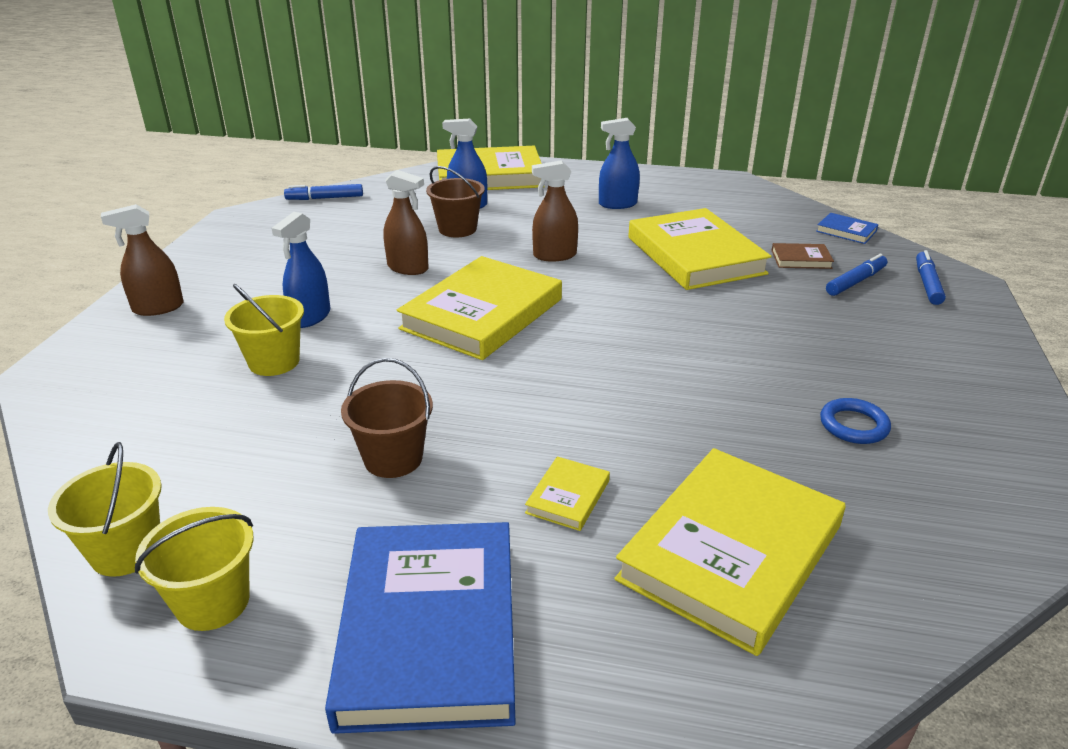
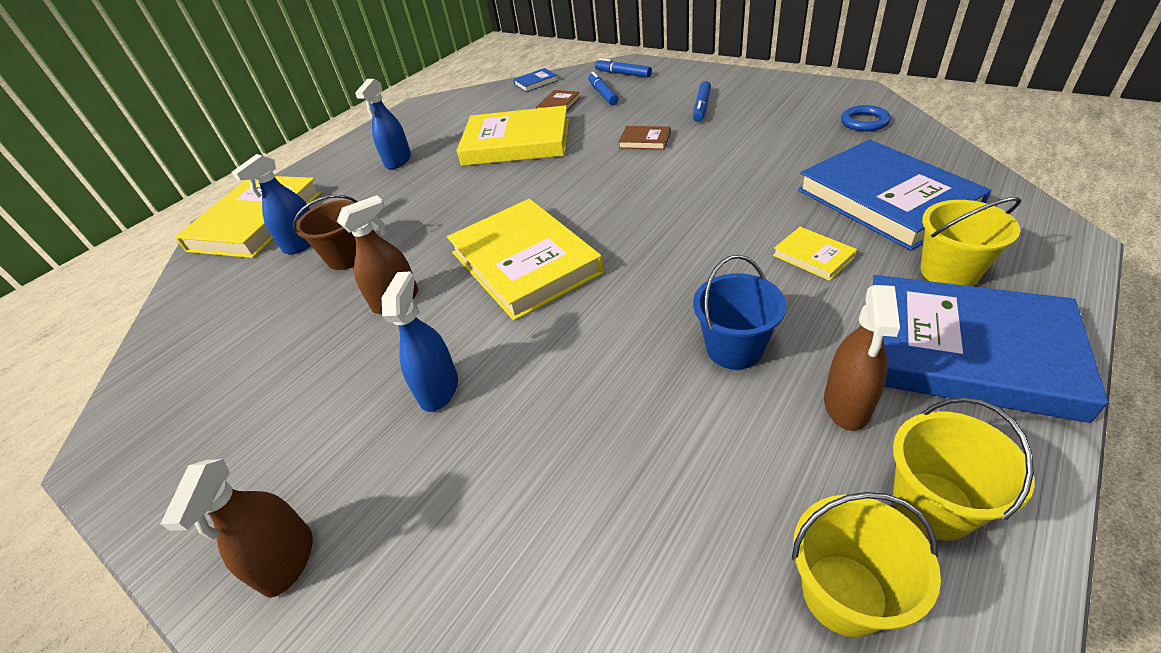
camera: 60 degrees left, 10 degrees up
yellow bucket [224,284,304,376] -> yellow bucket moved to [920,197,1021,286]
blue spray bottle [272,212,330,328] -> blue spray bottle turned 135 degrees counterclockwise [382,271,458,412]
blue marker [284,184,363,200] -> blue marker moved to [693,81,711,122]
brown bucket [341,358,433,478] -> blue bucket [693,255,787,370]
brown spray bottle [532,160,578,261] -> brown spray bottle moved to [824,285,900,431]
yellow book [614,448,846,656] -> blue book [798,139,991,251]
blue ring [820,398,891,444] -> blue ring moved to [841,105,891,131]
none -> brown book [618,126,670,150]

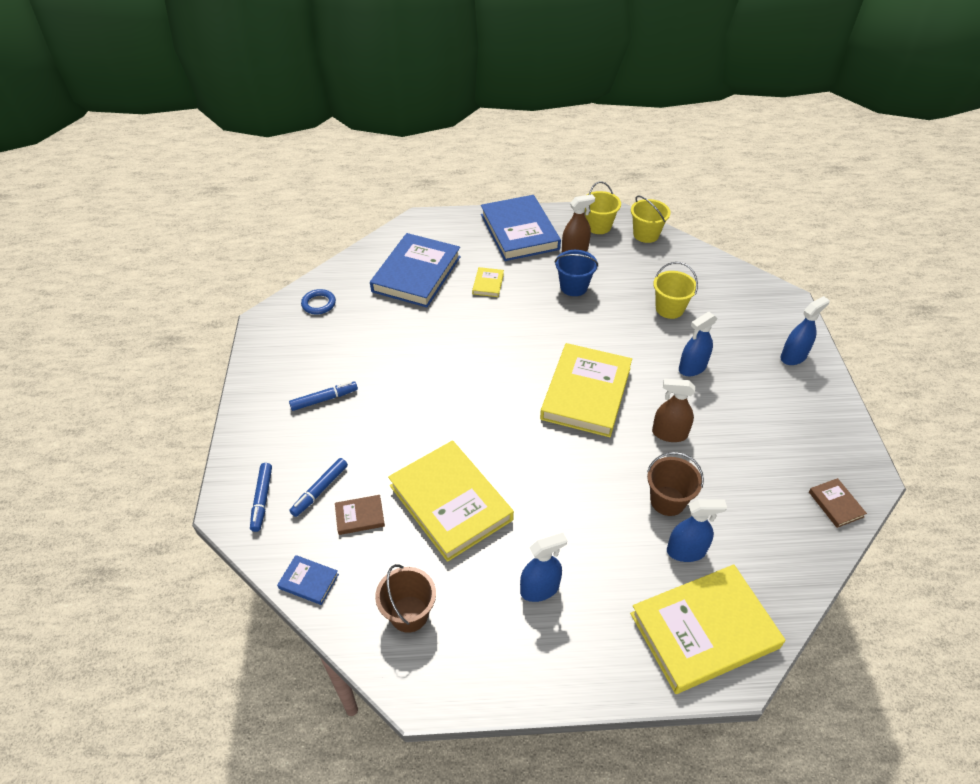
camera: 135 degrees left, 5 degrees up
brown spray bottle [161,459,313,598] -> blue spray bottle [780,296,830,365]
brown book [618,126,670,150] -> brown book moved to [809,478,867,528]
yellow bucket [920,197,1021,286] -> yellow bucket moved to [653,262,698,319]
none -> brown bucket [375,564,436,633]

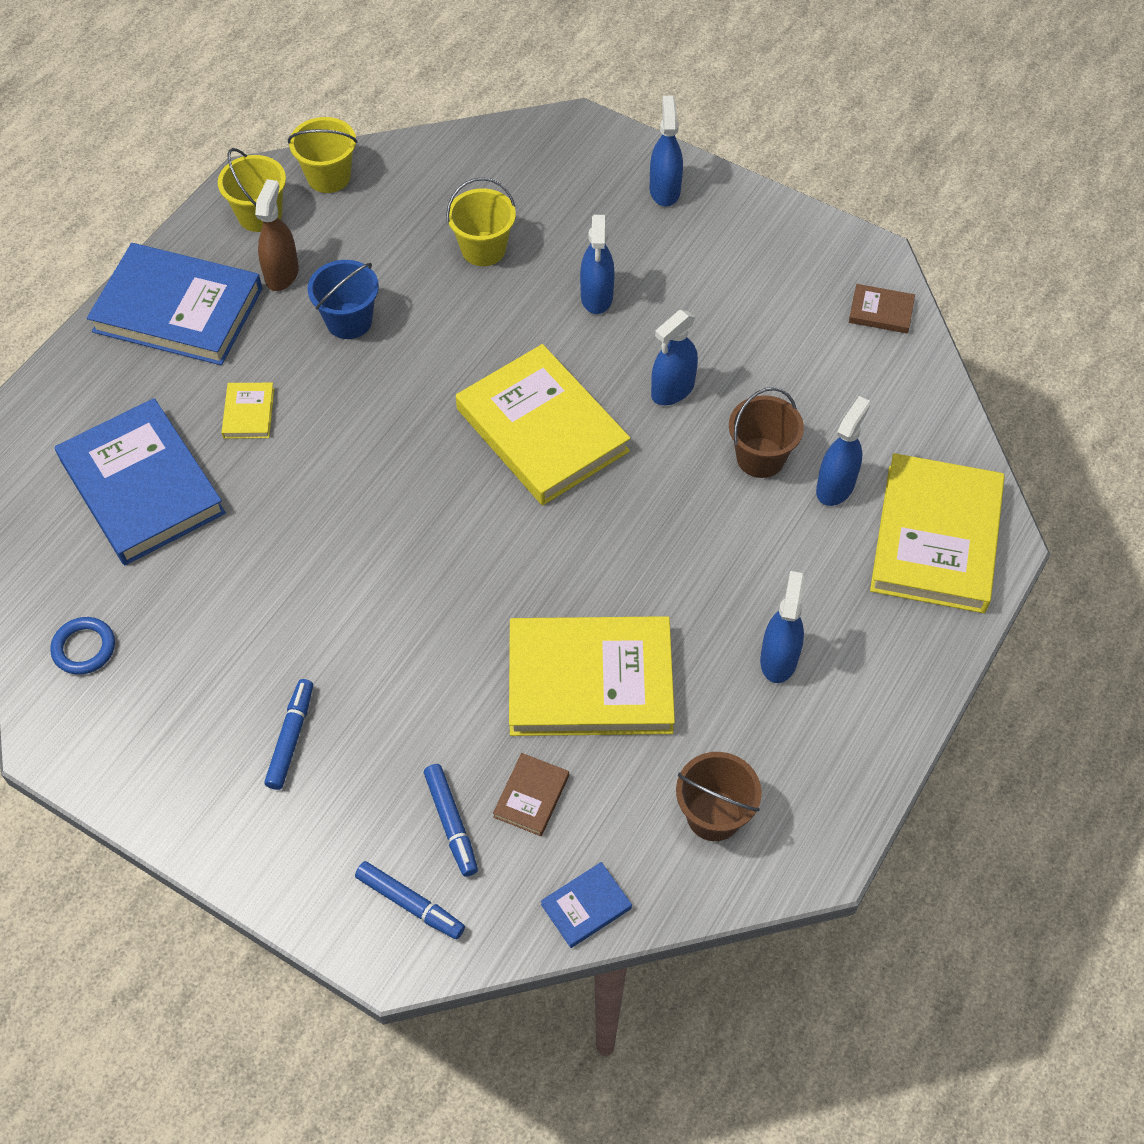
camera: 55 degrees left, 10 degrees up
yellow book [472,267,504,297] -> yellow book turned 45 degrees clockwise [221,383,274,439]
brown spray bottle [652,379,695,442] -> blue spray bottle [651,310,698,405]

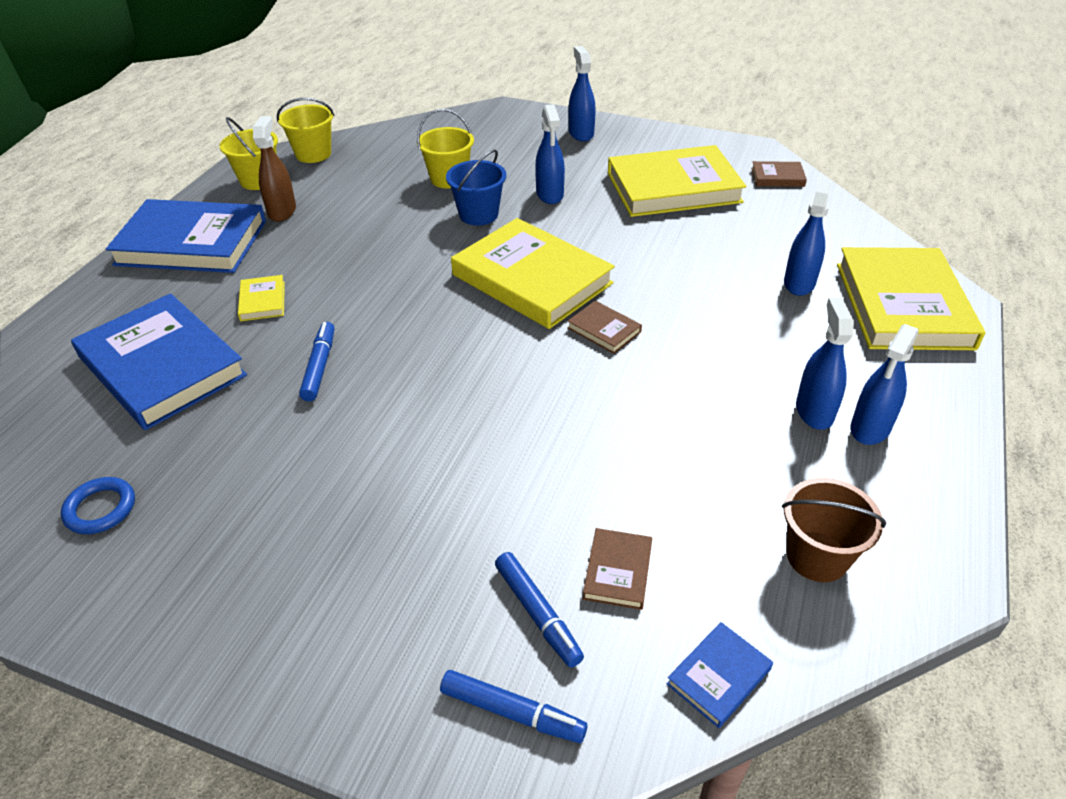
camera: 10 degrees left, 15 degrees down
blue marker [264,679,313,790] -> blue marker moved to [299,322,334,402]
blue bucket [307,260,379,339] -> blue bucket moved to [446,149,507,226]
yellow book [509,616,675,736] -> yellow book moved to [608,145,747,217]
blue spray bottle [651,310,698,405] -> blue spray bottle moved to [850,324,919,445]
brown bucket [729,387,804,478] -> none
none -> brown book [567,301,642,354]

